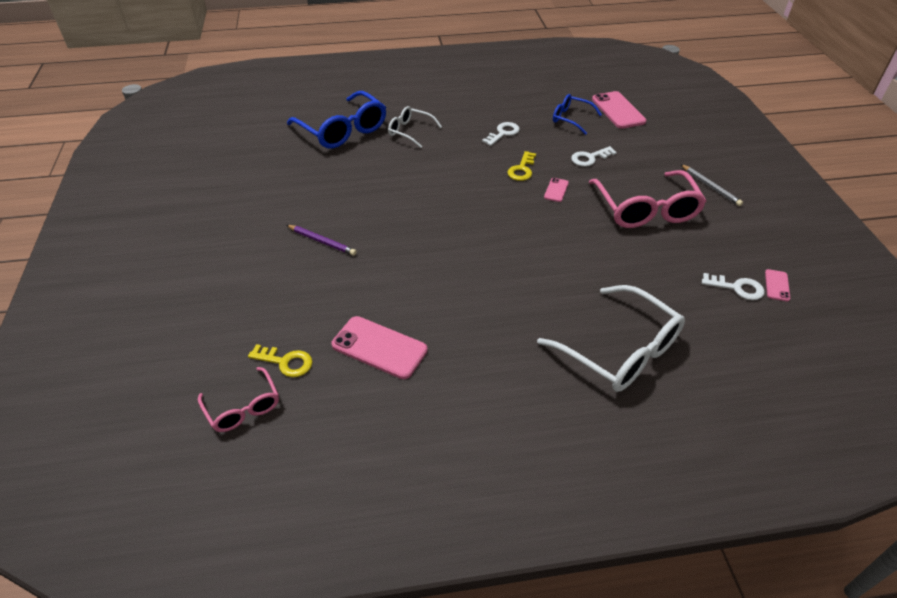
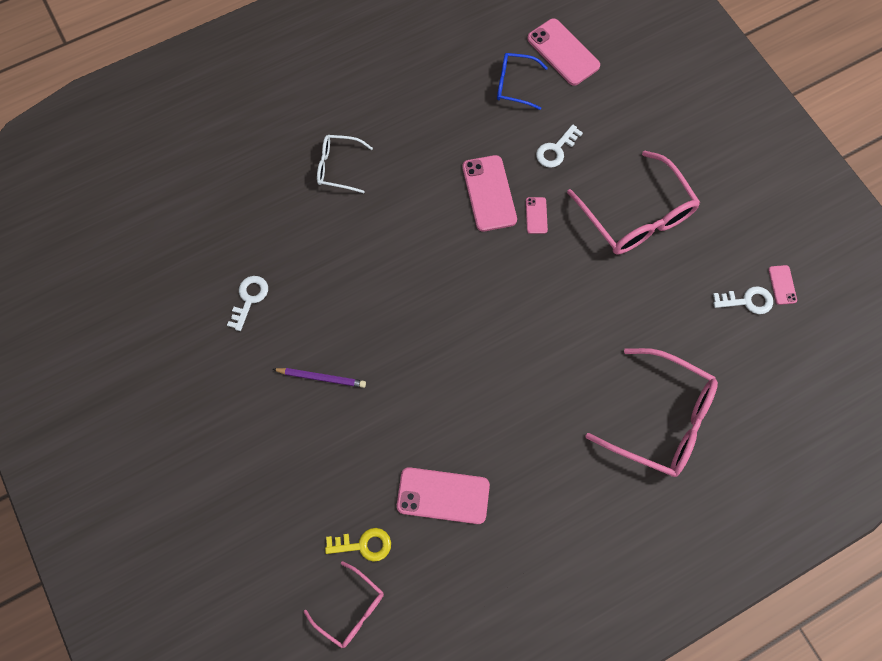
camera: 20 degrees left, 25 degrees up
blue glasses [287,91,386,148] -> none
white key [482,122,520,146] -> white key moved to [227,276,268,331]
yellow key [507,151,536,181] -> pink phone [462,155,517,232]
white glasses [537,285,685,392] -> pink glasses [586,348,718,477]
grey pencil [681,164,743,206] -> none

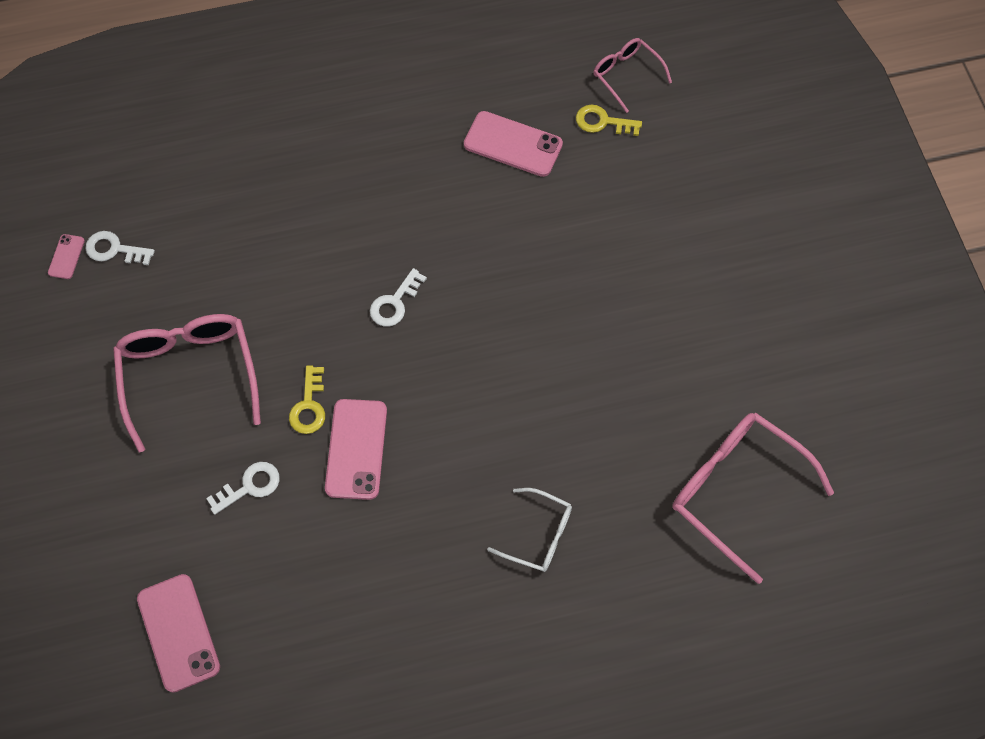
camera: 165 degrees left, 5 degrees down
white key [227,276,268,331] -> white key moved to [370,268,427,327]
purple pencil [273,368,366,388] -> none
blue glasses [497,53,548,110] -> none
pink phone [526,197,548,234] -> yellow key [289,365,325,434]
pink glasses [586,348,718,477] -> pink glasses moved to [672,413,834,584]

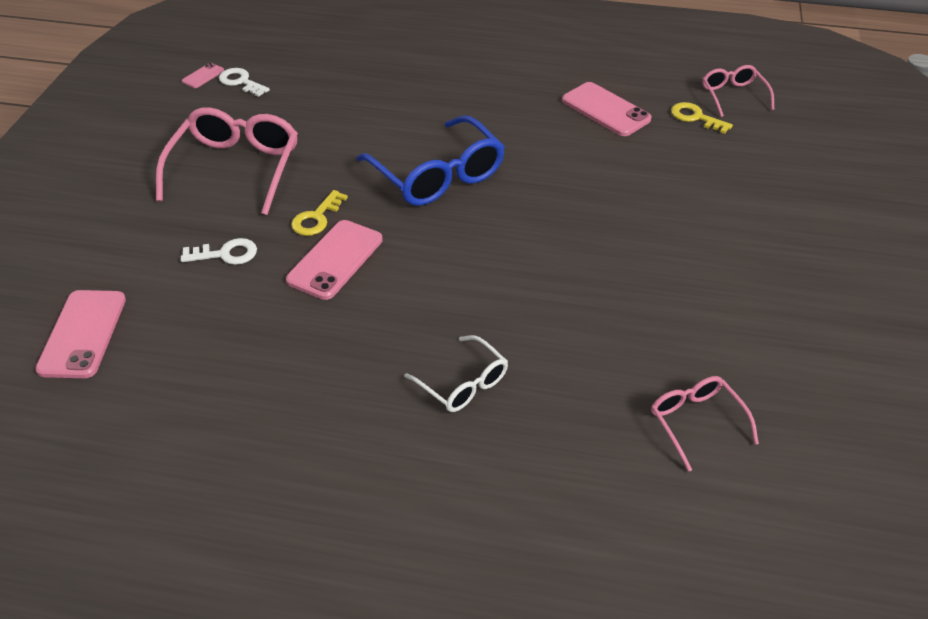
camera: 25 degrees right, 20 degrees down
white key [370,268,427,327] -> blue glasses [357,115,505,206]
pink glasses [672,413,834,584] -> pink glasses [651,376,759,472], size x0.55

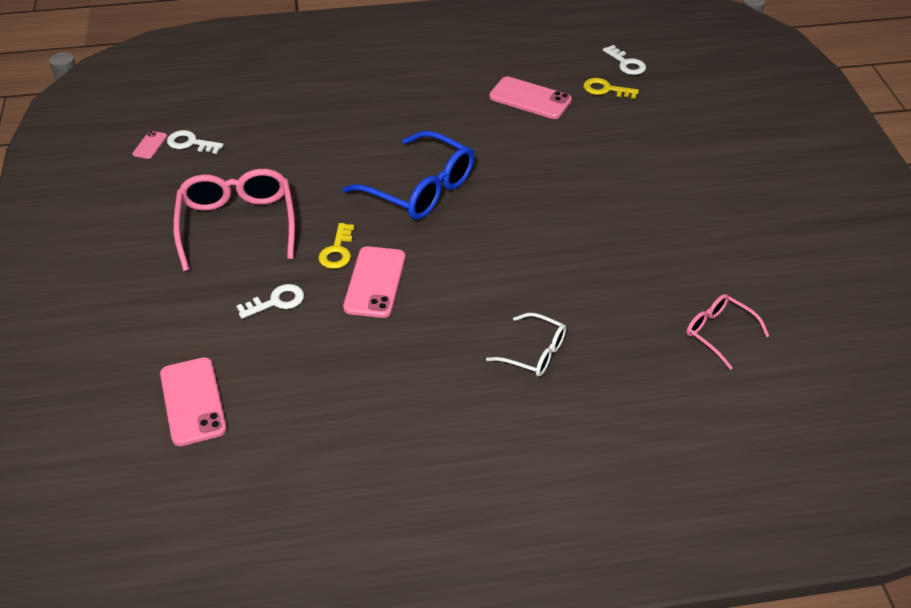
camera: 20 degrees left, 0 degrees up
pink glasses [702,65,774,117] -> white key [603,45,646,75]

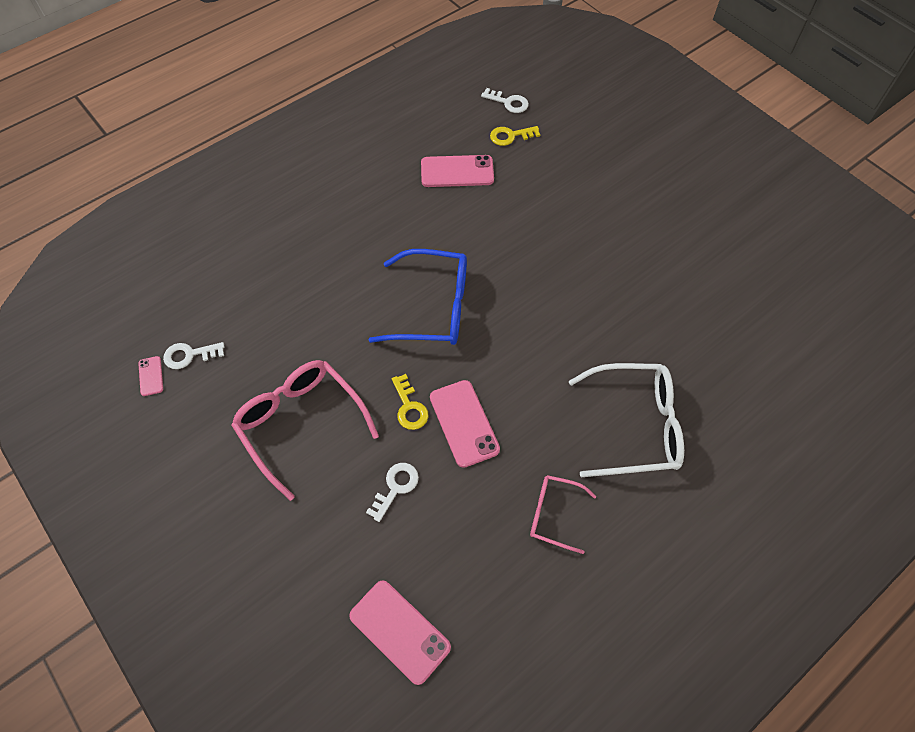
camera: 30 degrees left, 15 degrees up
white glasses [486,313,566,377] -> white glasses [569,363,684,477], size x1.81
pink glasses [686,294,769,370] -> pink glasses moved to [530,475,596,554]

